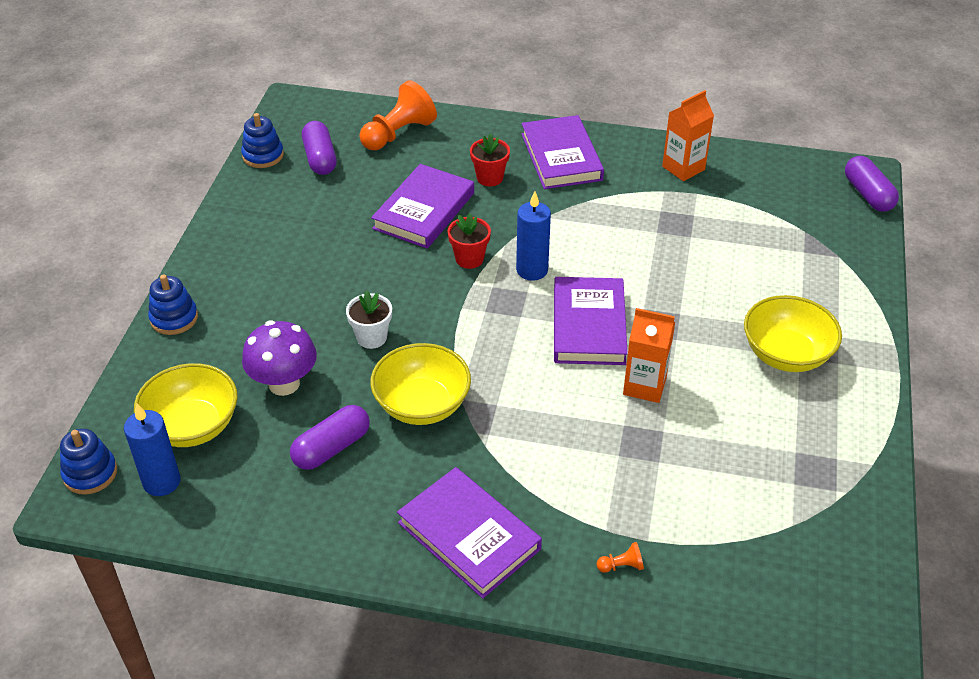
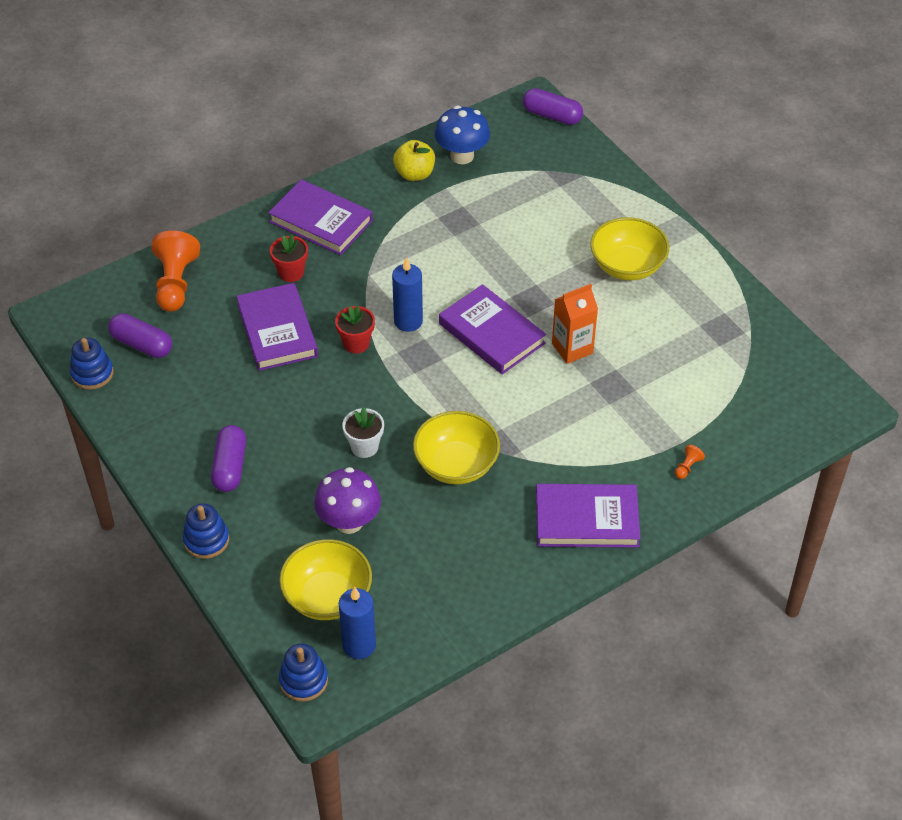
camera: 45 degrees left, 5 degrees up
purple capsule [290,405,370,470] -> purple capsule moved to [211,425,246,492]
orange carton [662,90,714,181] -> yellow apple [393,140,435,181]
none -> blue mushroom [435,106,490,164]

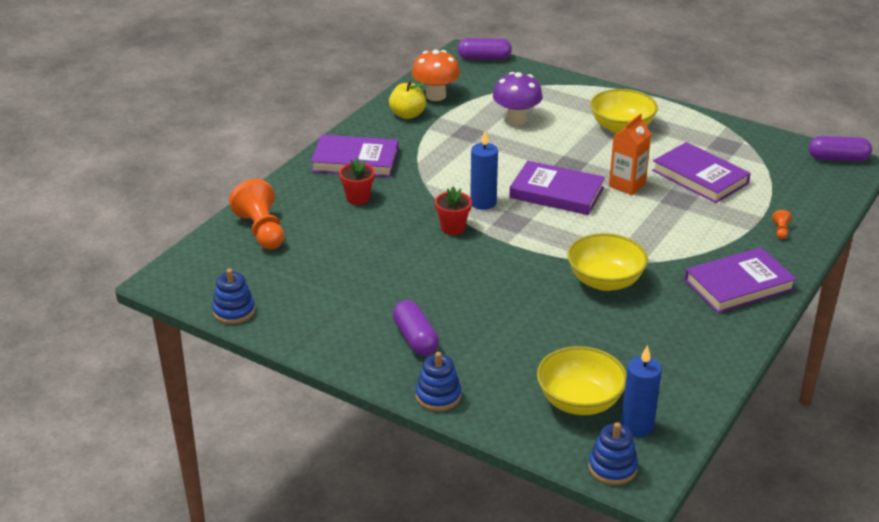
camera: 25 degrees left, 15 degrees down
purple capsule [108,313,172,358] -> purple capsule moved to [809,136,872,162]
purple book [236,283,318,371] -> purple book moved to [652,142,751,203]
purple mushroom [314,467,381,534] -> purple mushroom moved to [493,72,543,125]
white flower pot [342,407,384,458] -> none
blue mushroom [435,106,490,164] -> orange mushroom [412,50,460,101]

